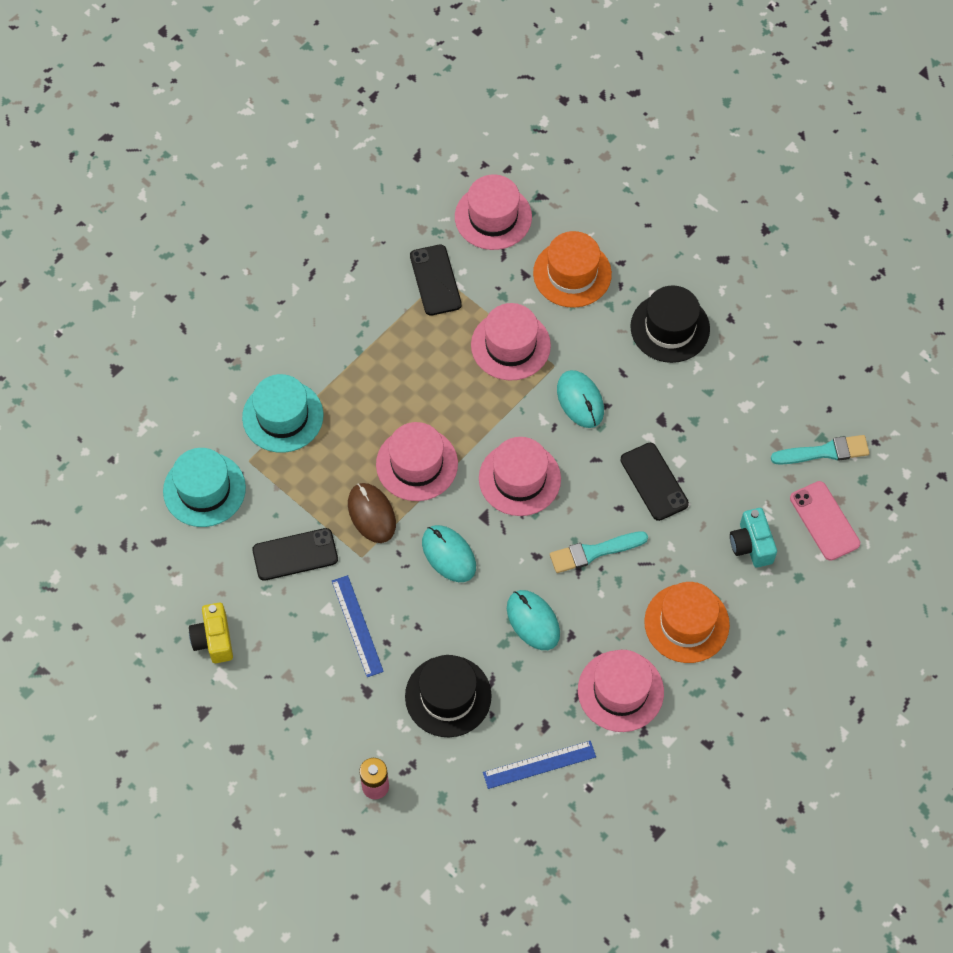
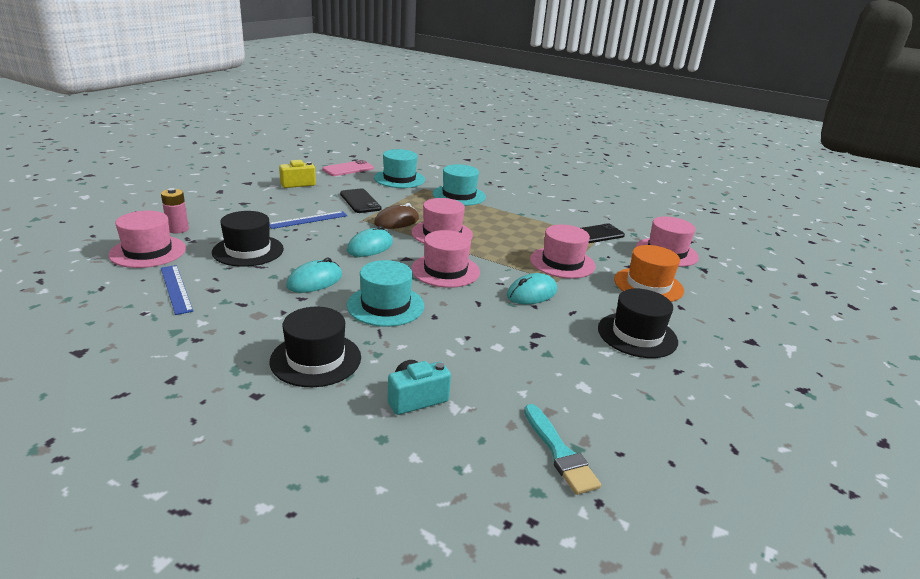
camera: 75 degrees right, 35 degrees down
turquoise brush [550,531,648,573] -> turquoise hat [347,260,424,327]
pink hat [578,650,664,732] -> pink hat moved to [108,211,186,268]
black phone [620,443,689,521] -> none
orange hat [644,582,730,663] -> black hat [269,307,361,387]
pink phone [790,481,860,561] -> pink phone moved to [322,160,374,176]

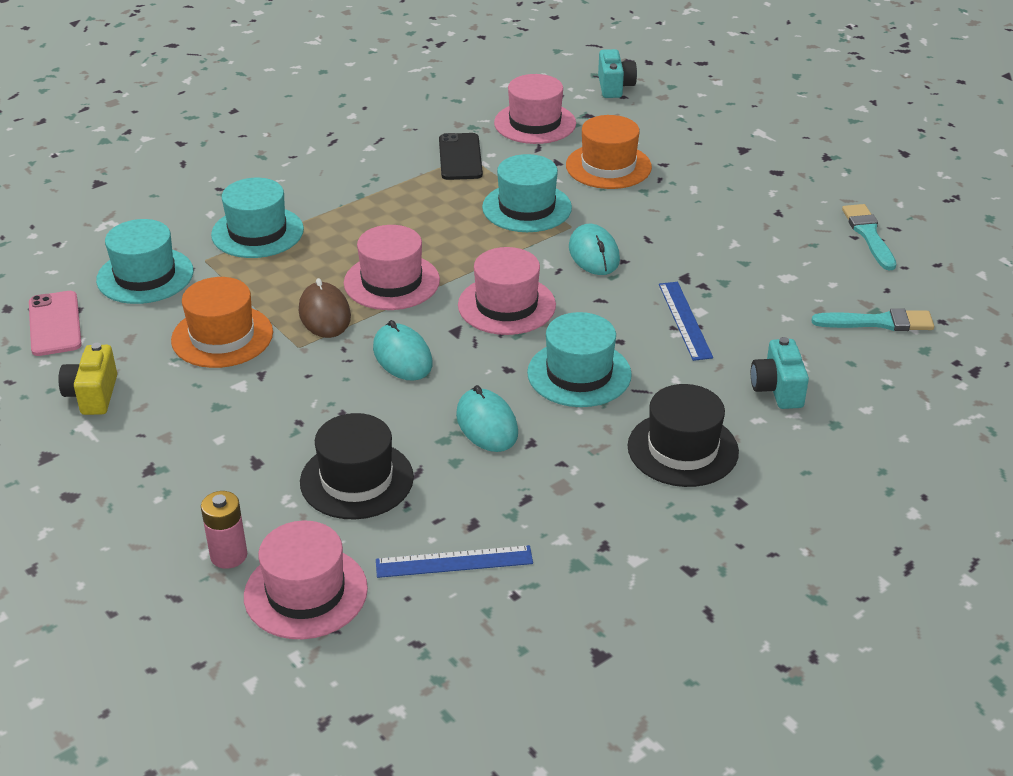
camera: 65 degrees left, 10 degrees up
blue ruler [269,211,347,229] -> blue ruler moved to [659,282,713,361]
black phone [340,189,381,213] -> orange hat [171,277,273,368]
pink hat [530,224,596,279] -> turquoise hat [482,154,572,232]
black hat [598,289,678,358] -> none
none -> turquoise camera [598,49,637,98]
none -> turquoise brush [842,204,896,270]

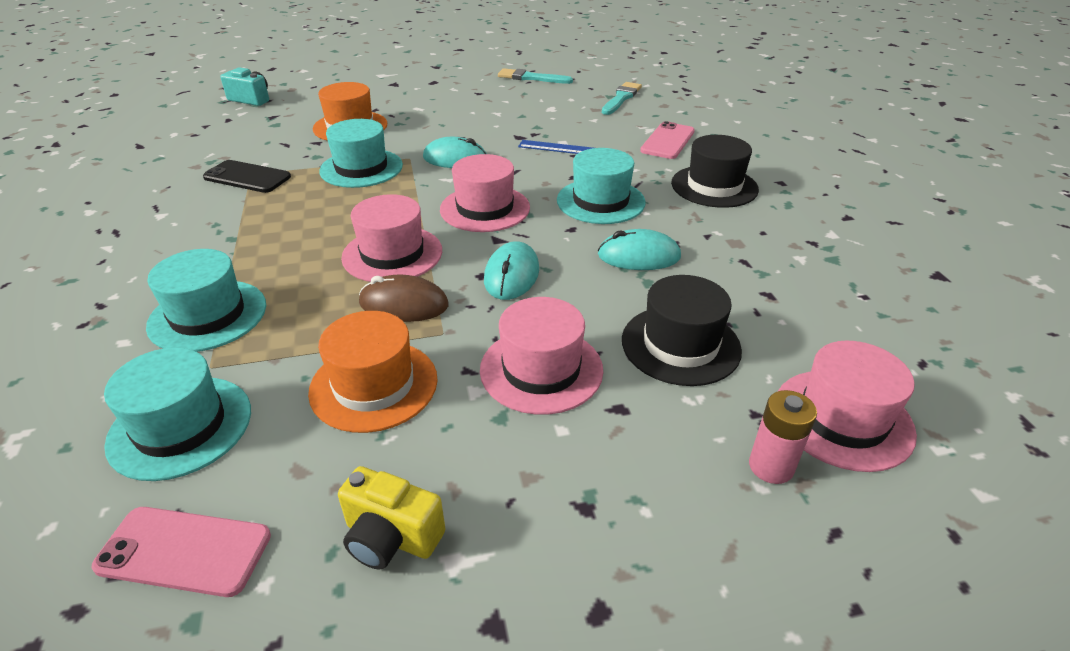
camera: 65 degrees left, 0 degrees up
turquoise mouse [373,320,433,381] -> turquoise mouse turned 75 degrees counterclockwise [484,241,539,300]
blue ruler [376,545,533,578] -> none
pink hat [494,74,576,144] -> pink hat moved to [480,297,603,415]
turquoise camera [751,337,809,409] -> pink phone [640,121,695,159]

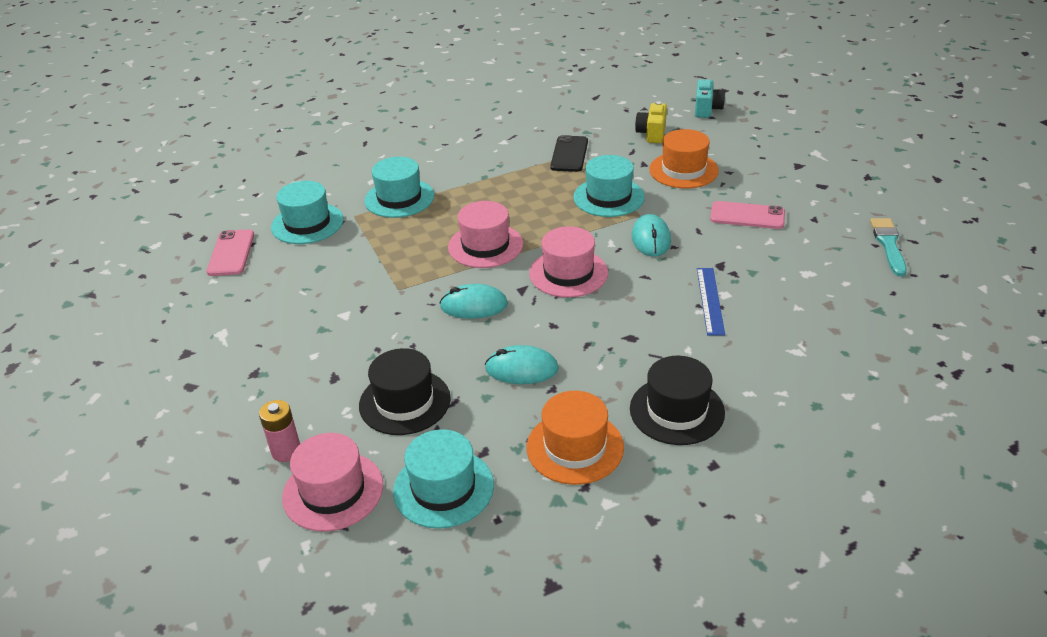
camera: 80 degrees right, 0 degrees up
orange hat [308,311,438,433] -> orange hat moved to [527,391,624,485]
yellow camera [338,466,445,570] -> yellow camera moved to [635,101,667,143]
brown mouse [359,274,449,322] -> none
pink hat [480,297,603,415] -> none
turquoise hat [557,148,646,224] -> turquoise hat moved to [393,429,494,529]
turquoise mouse [598,229,681,270] -> turquoise mouse turned 75 degrees counterclockwise [485,345,559,384]
turquoise brush [602,82,642,115] -> none
pink phone [640,121,695,159] -> pink phone moved to [710,201,785,229]

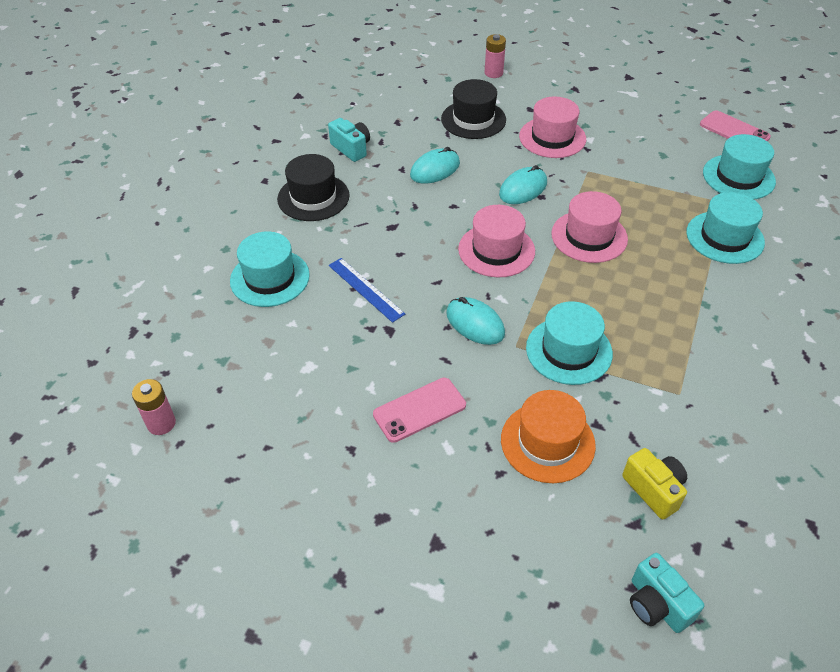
camera: 135 degrees right, 10 degrees up
pink hat [282,433,383,532] -> pink hat moved to [519,97,586,158]
turquoise hat [393,429,494,529] -> turquoise hat moved to [230,232,310,307]
orange hat [527,391,624,485] -> turquoise camera [328,118,370,162]
black phone [550,135,588,172] -> none
turquoise brush [870,218,907,276] -> none
none -> pink battery [132,379,176,435]

